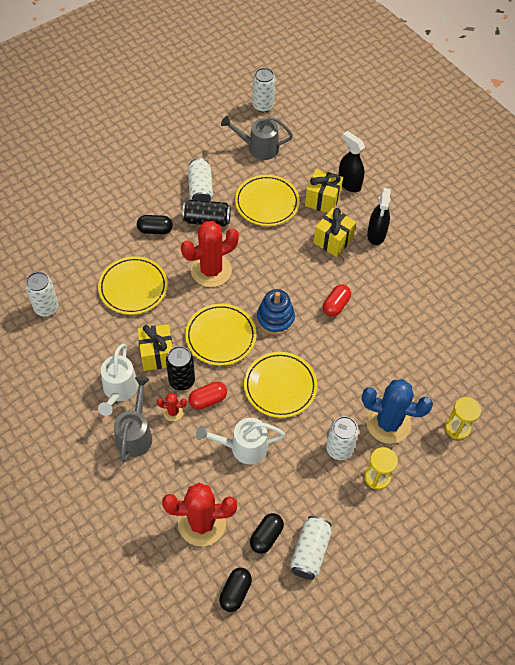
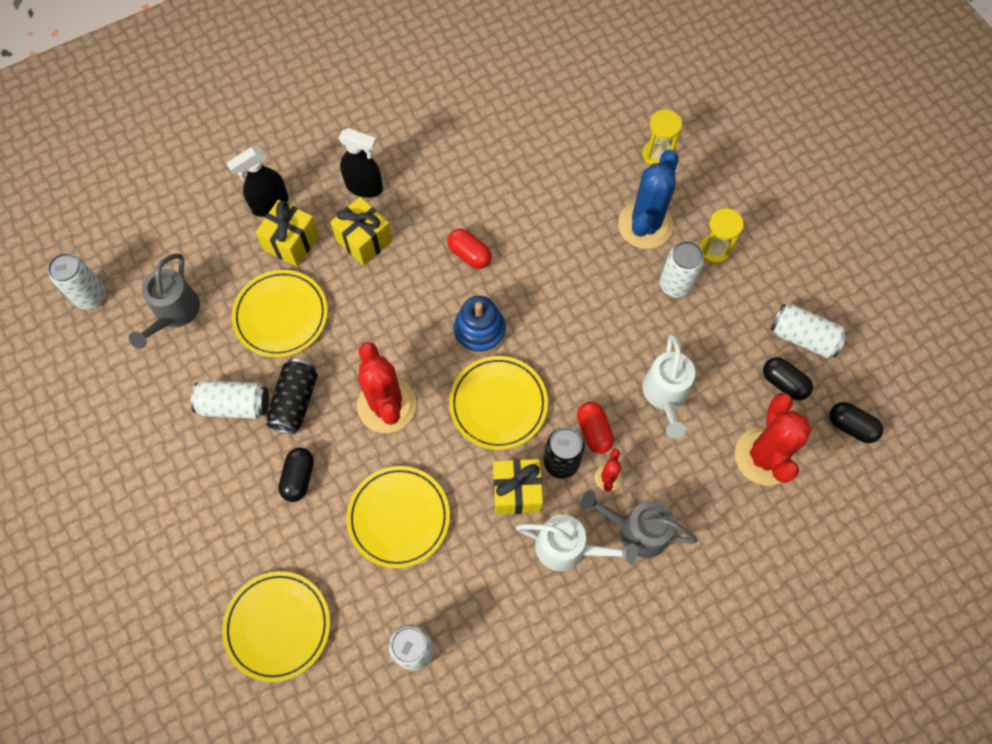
camera: 80 degrees left, 10 degrees up
yellow plate [244,352,317,418] -> yellow plate moved to [222,571,330,682]

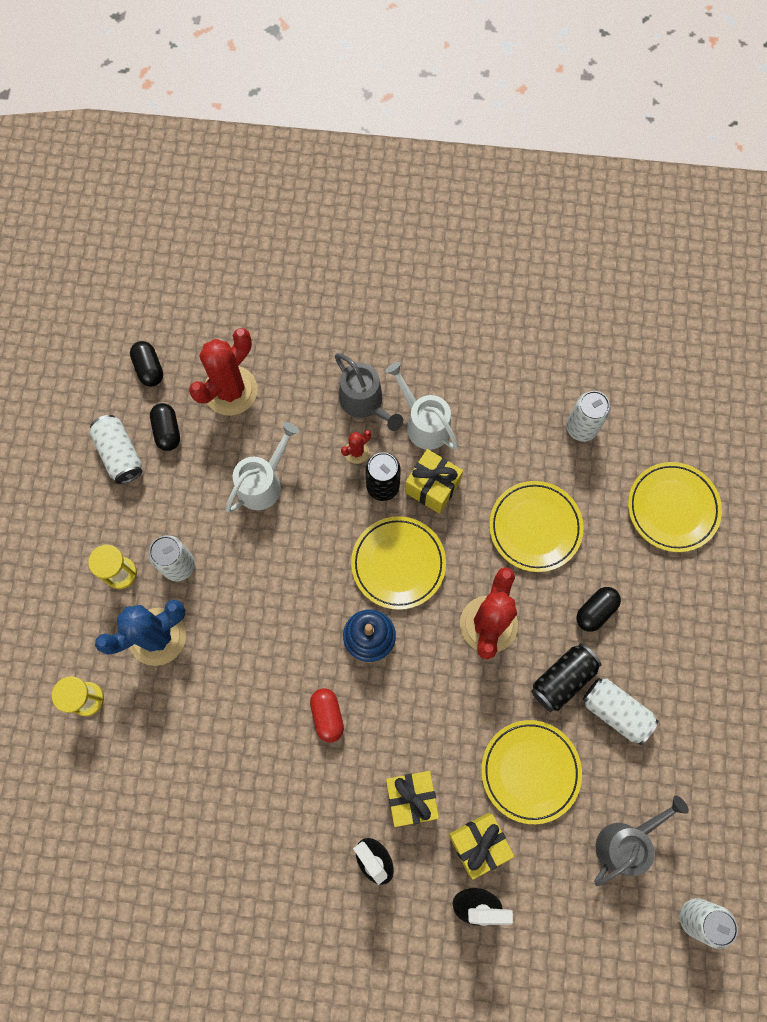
camera: 145 degrees left, 5 degrees up
red capsule [577,402,614,453] -> none

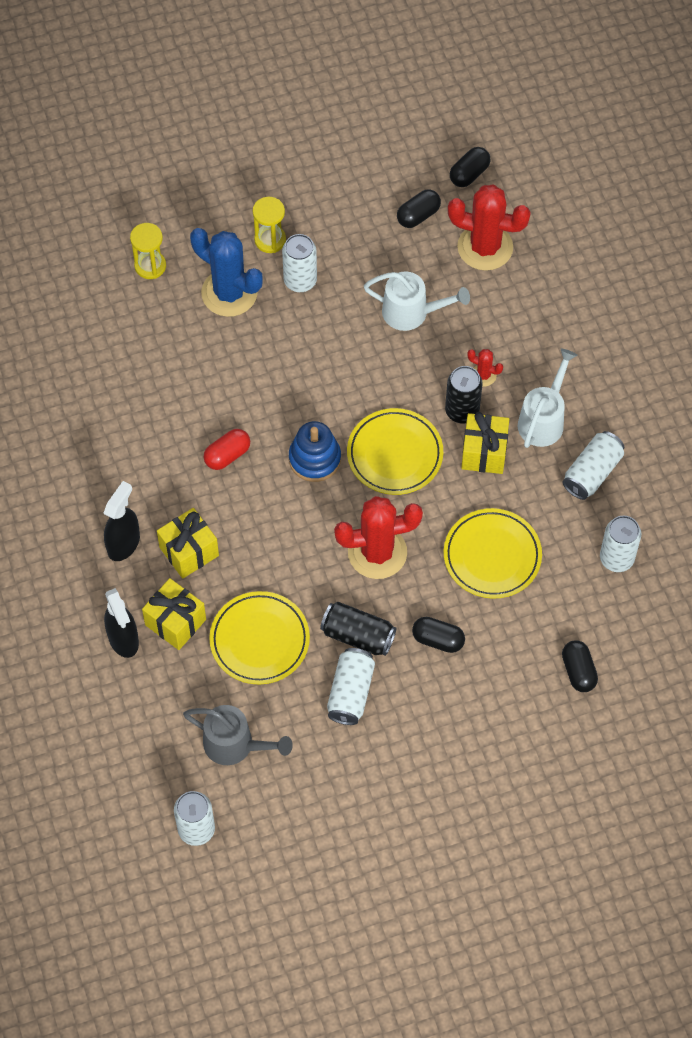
camera: 65 degrees right, 10 degrees down
white can [89,415,142,484] -> white can moved to [563,431,625,500]
grey watering can [335,353,403,431] -> none
yellow plate [628,462,722,552] -> black capsule [562,641,598,692]

